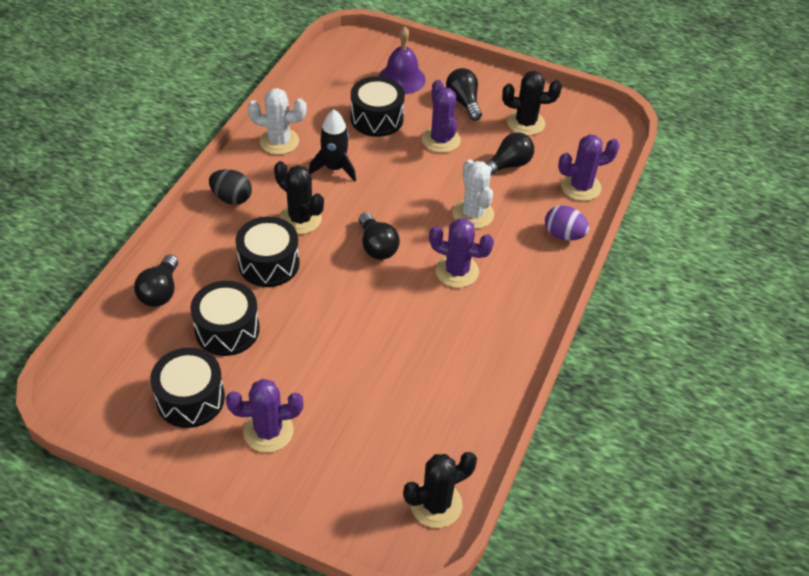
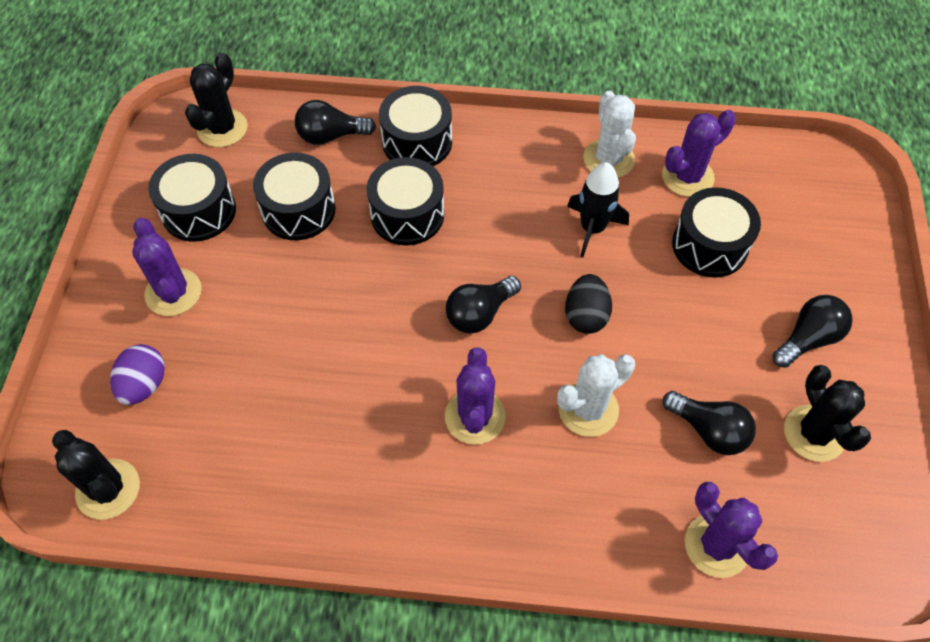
camera: 75 degrees right, 10 degrees up
black egg [209,169,252,205] -> black egg moved to [565,274,612,334]
black cactus [274,161,324,234] -> black cactus moved to [185,53,248,147]
purple bell [379,26,426,94] -> none
purple cactus [422,80,461,153] -> purple cactus moved to [662,110,736,197]
purple egg [545,205,589,241] -> purple egg moved to [110,344,165,405]
none -> black drum [379,86,452,166]

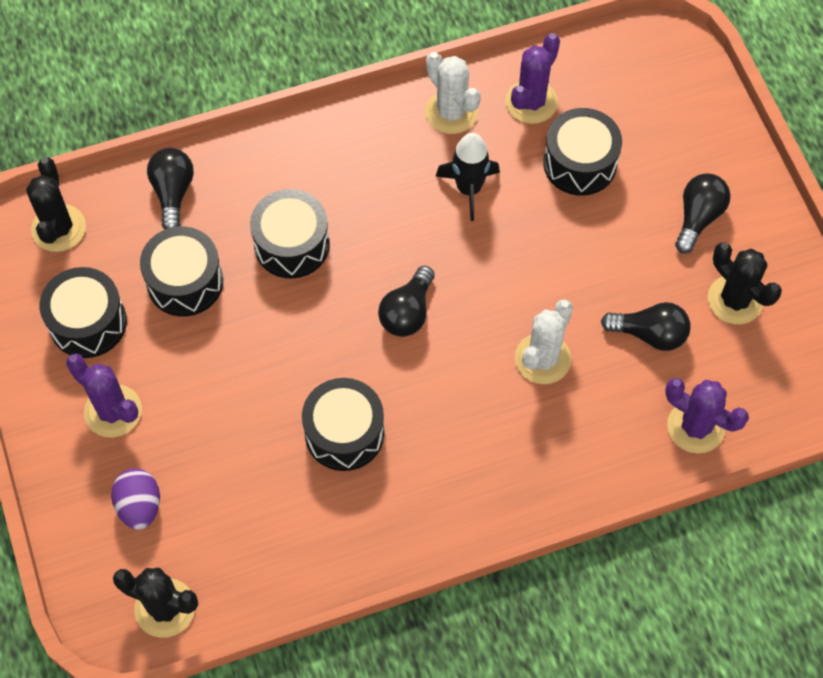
camera: 25 degrees left, 5 degrees up
black light bulb [295,100,376,145] -> black light bulb turned 120 degrees clockwise [147,148,194,229]
black drum [379,86,452,166] -> black drum moved to [302,378,385,471]
purple cactus [445,347,506,444] -> none
black egg [565,274,612,334] -> none

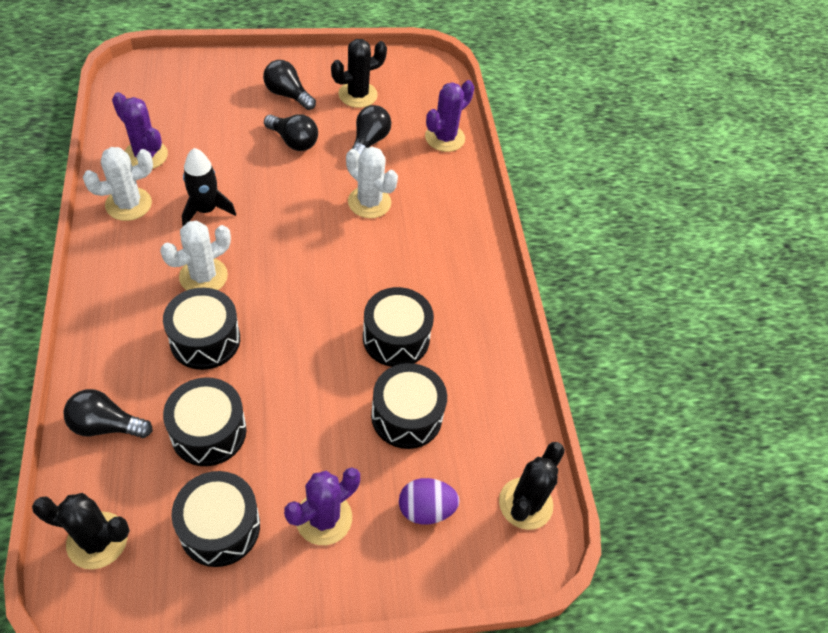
camera: 85 degrees left, 10 degrees down
black light bulb [378,266,435,337] -> black light bulb moved to [264,114,318,151]
black drum [543,108,622,196] -> black drum moved to [371,363,447,449]
none -> white cactus [160,220,231,291]

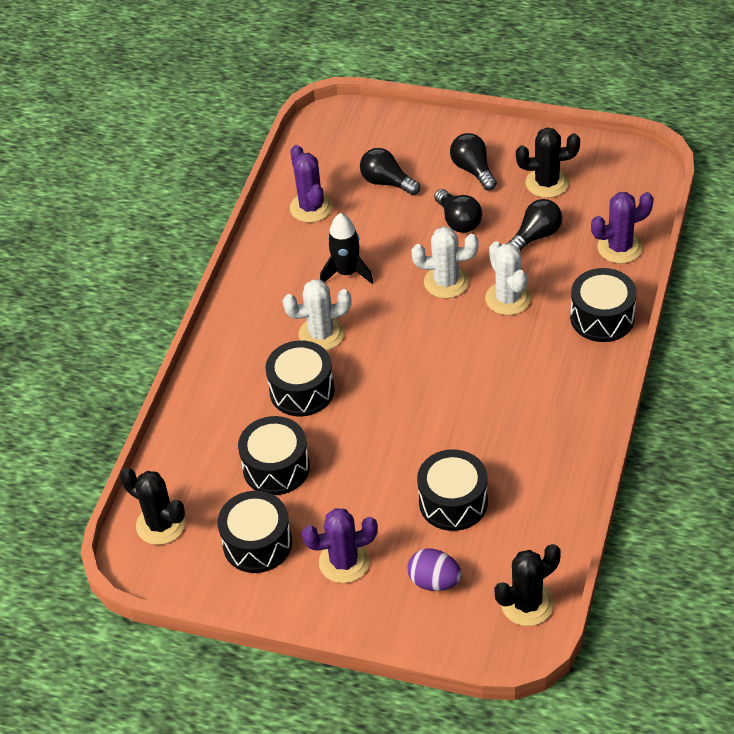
camera: 35 degrees right, 5 degrees down
black light bulb [64,389,153,438] -> black light bulb moved to [360,148,420,195]
white cactus [83,147,153,221] -> white cactus moved to [411,227,479,298]
black drum [363,287,434,367] -> black drum moved to [570,268,637,342]

